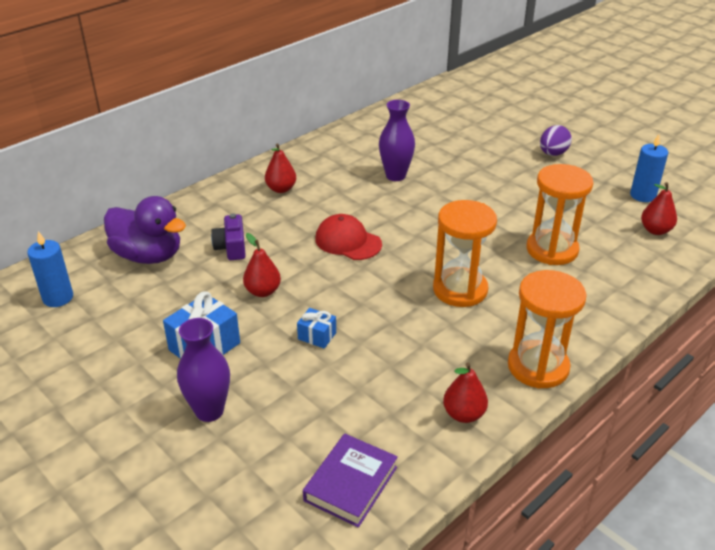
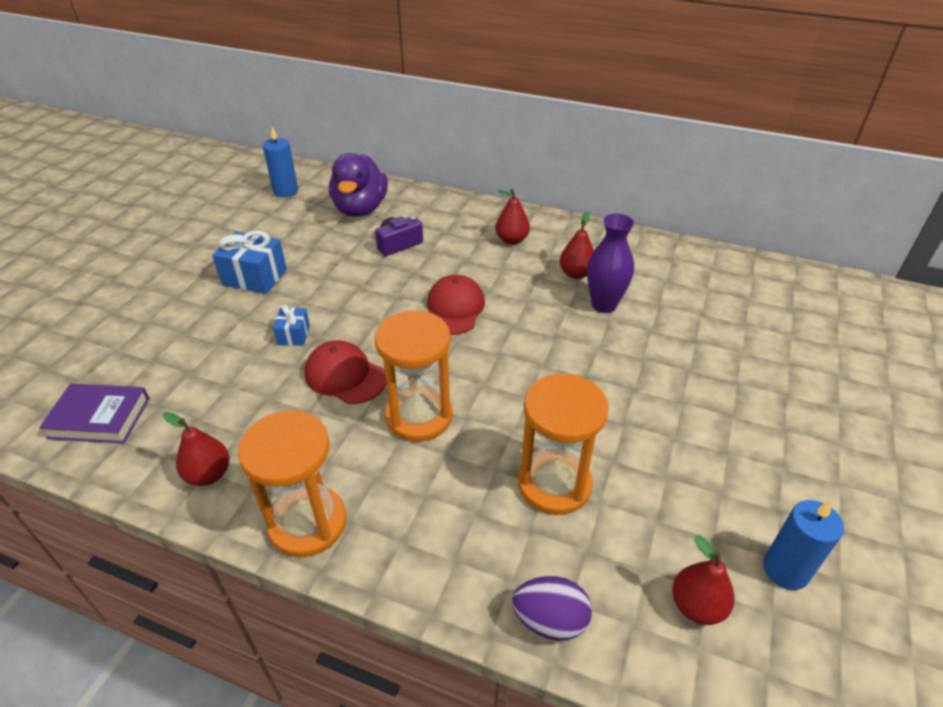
camera: 65 degrees right, 5 degrees up
purple vase [177,318,230,422] -> none
red pear [243,233,281,297] -> red pear moved to [559,212,594,279]
purple egg [540,125,572,156] -> purple egg moved to [512,576,592,641]
none -> red cap [304,340,386,404]

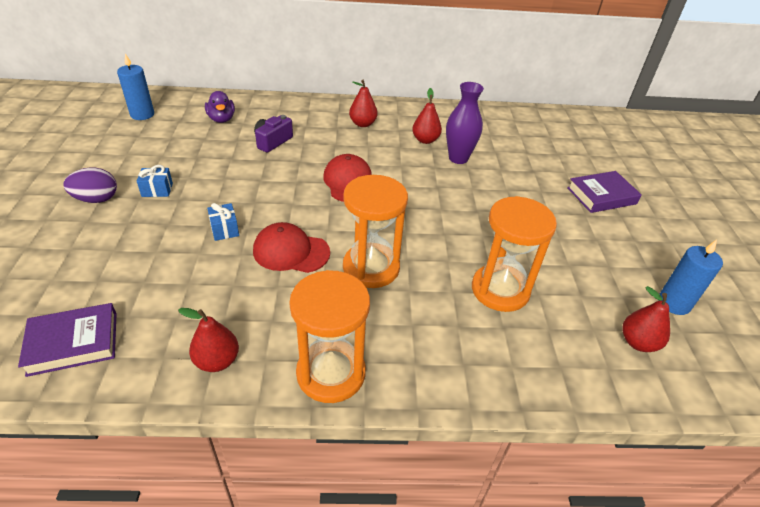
camera: 25 degrees left, 0 degrees up
blue gift [212,230,287,294] -> blue gift [137,165,173,197], size x0.56
purple duck [329,153,388,217] -> purple duck [205,91,235,123], size x0.57
purple egg [512,576,592,641] -> purple egg moved to [64,168,117,203]
none -> purple book [567,171,642,213]

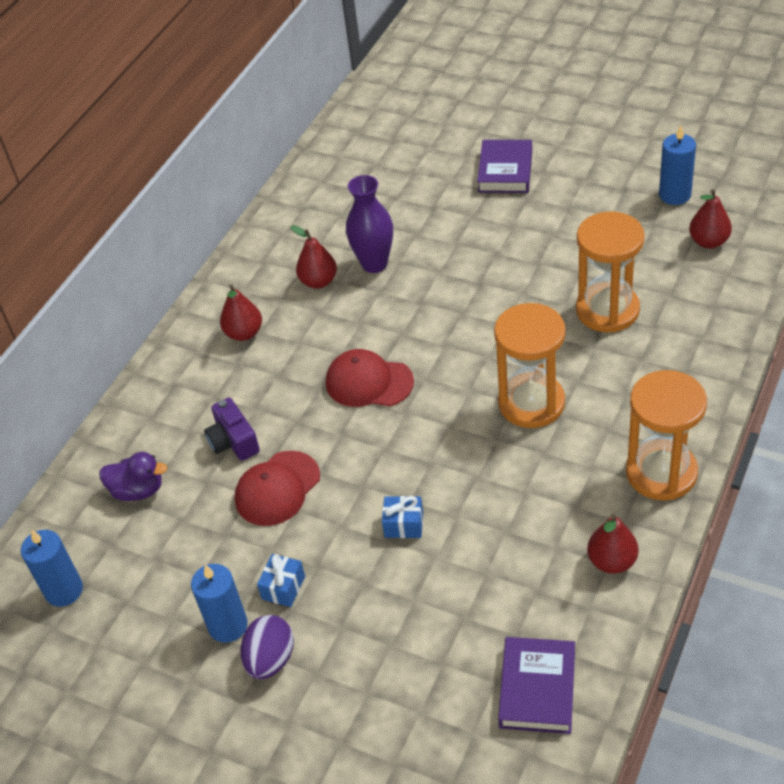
camera: 55 degrees left, 5 degrees up
red cap [253,222,330,273] -> red cap moved to [235,451,320,526]
none -> blue candle [191,564,248,643]

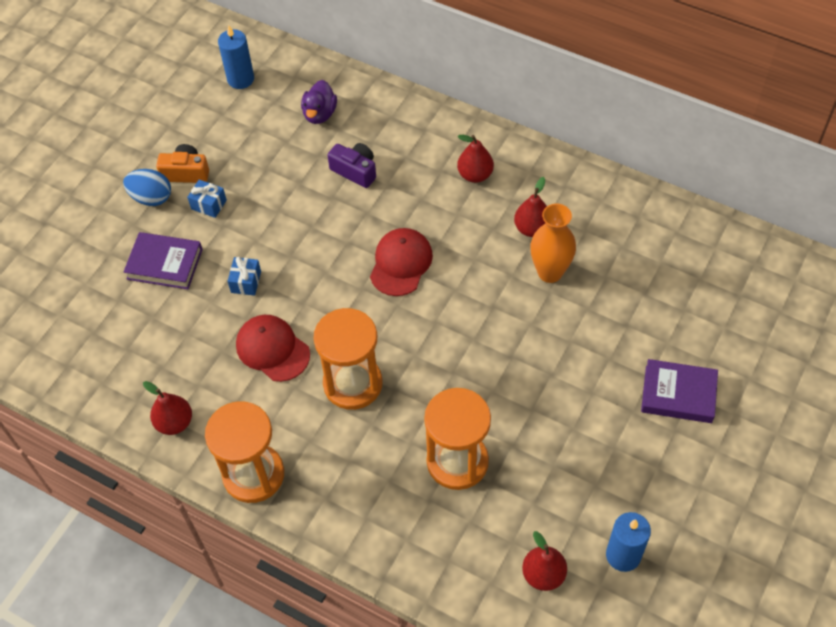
camera: 90 degrees right, 10 degrees up
blue candle [191,564,248,643] -> orange camera [156,144,209,183]
purple camera [204,397,260,461] -> purple camera turned 60 degrees clockwise [327,143,376,188]
red cap [235,451,320,526] -> red cap moved to [236,315,310,382]
purple egg [240,615,294,679] -> blue egg [123,169,171,206]
purple vase [346,175,393,273] -> orange vase [530,204,576,283]
purple book [498,637,575,734] -> purple book moved to [124,232,203,289]

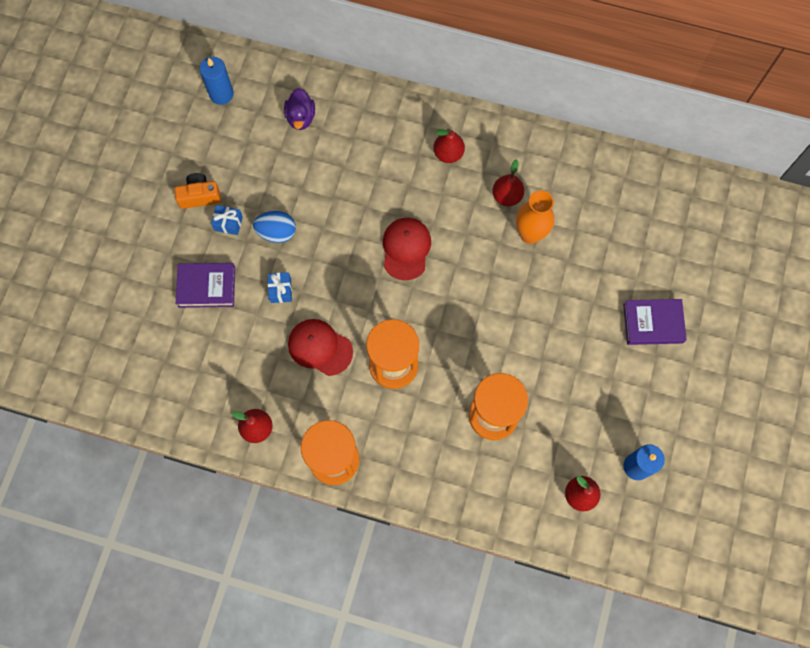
camera: 15 degrees left, 15 degrees up
blue egg [123,169,171,206] -> blue egg moved to [253,211,296,243]
purple camera [327,143,376,188] -> none

